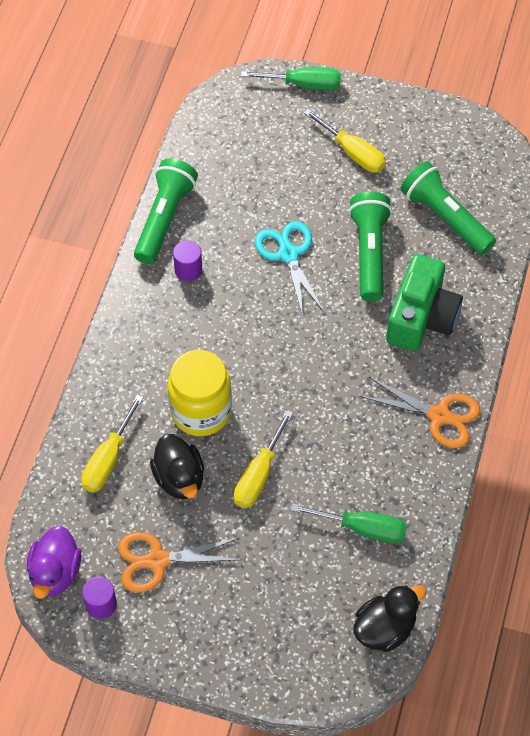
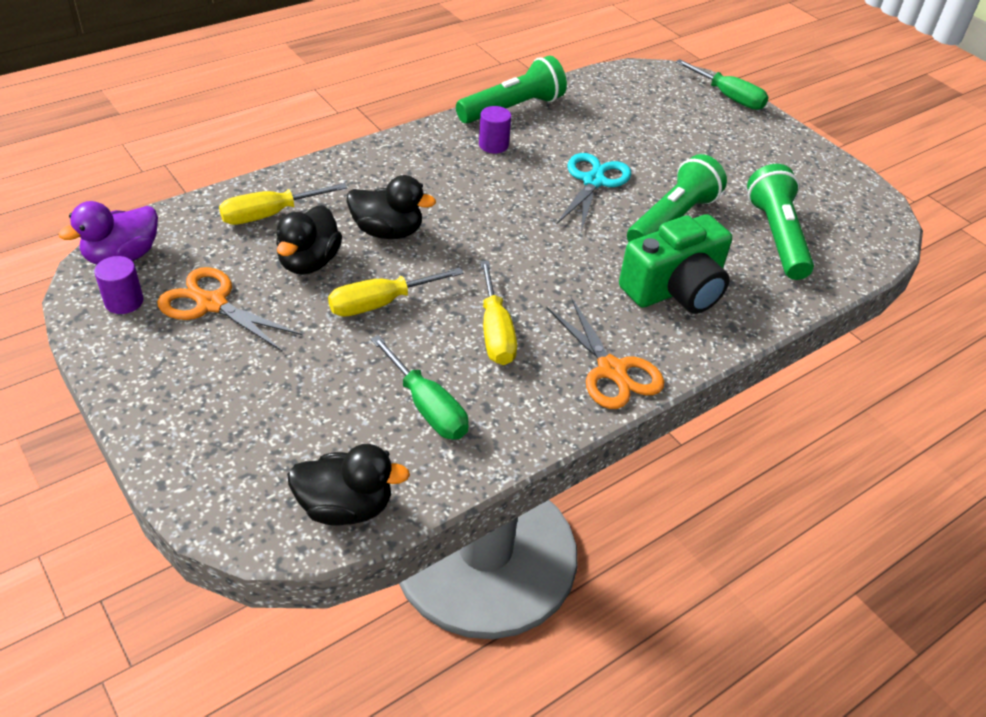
camera: 35 degrees right, 15 degrees down
yellow jar [168,350,232,436] -> black duck [346,175,436,239]
yellow screwdriver [304,109,386,173] -> yellow screwdriver moved to [480,261,517,365]

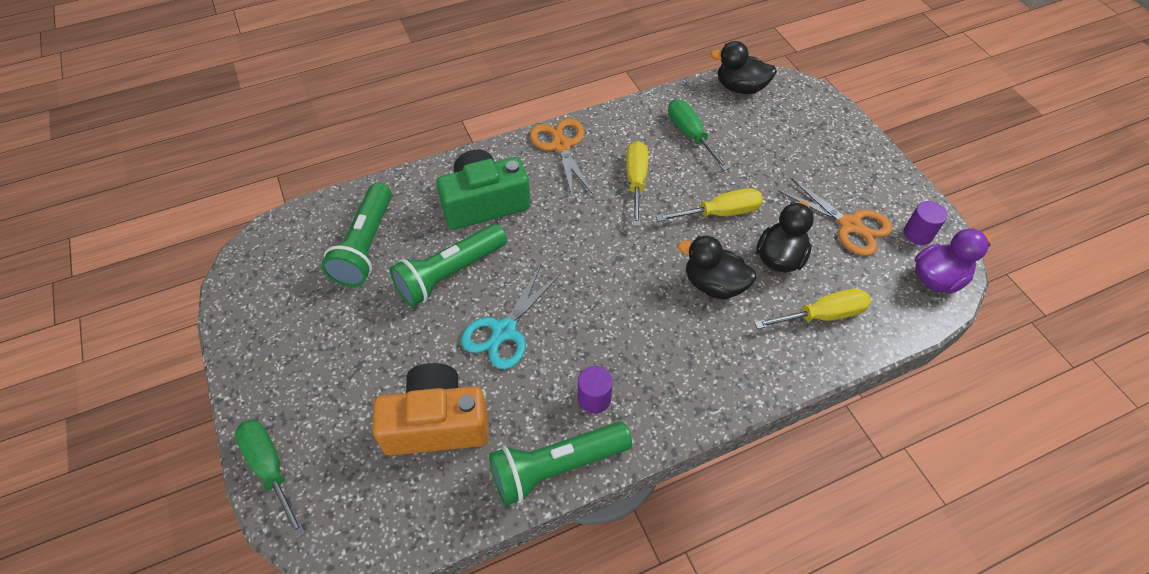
camera: 165 degrees left, 10 degrees up
none -> orange camera [372,363,489,456]

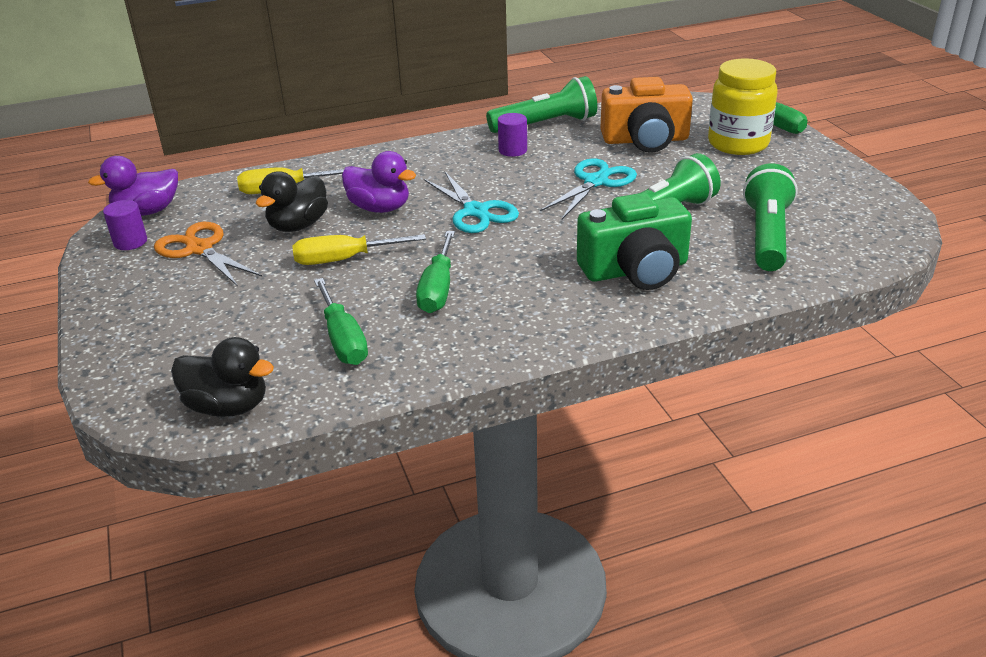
camera: 175 degrees left, 20 degrees down
orange scissors [530,118,594,196] -> none
yellow screwdriver [626,141,648,226] -> green screwdriver [416,231,455,313]
black duck [678,236,756,300] -> purple duck [342,151,416,213]
none -> turquoise scissors [424,172,519,233]
none -> yellow jar [708,58,778,155]

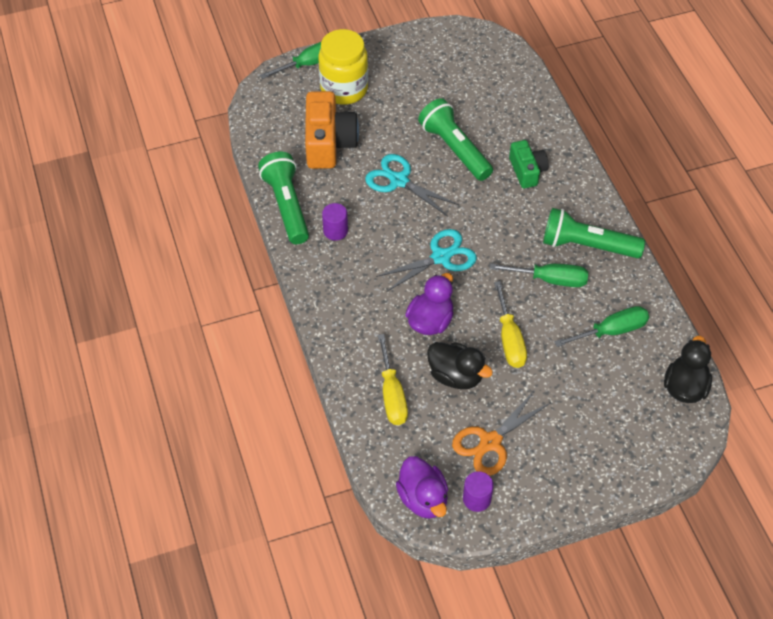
camera: 90 degrees left, 20 degrees up
green camera [577,193,692,290] -> green camera [509,140,549,188], size x0.60
green flashlight [743,163,798,271] -> green flashlight moved to [543,208,645,258]

